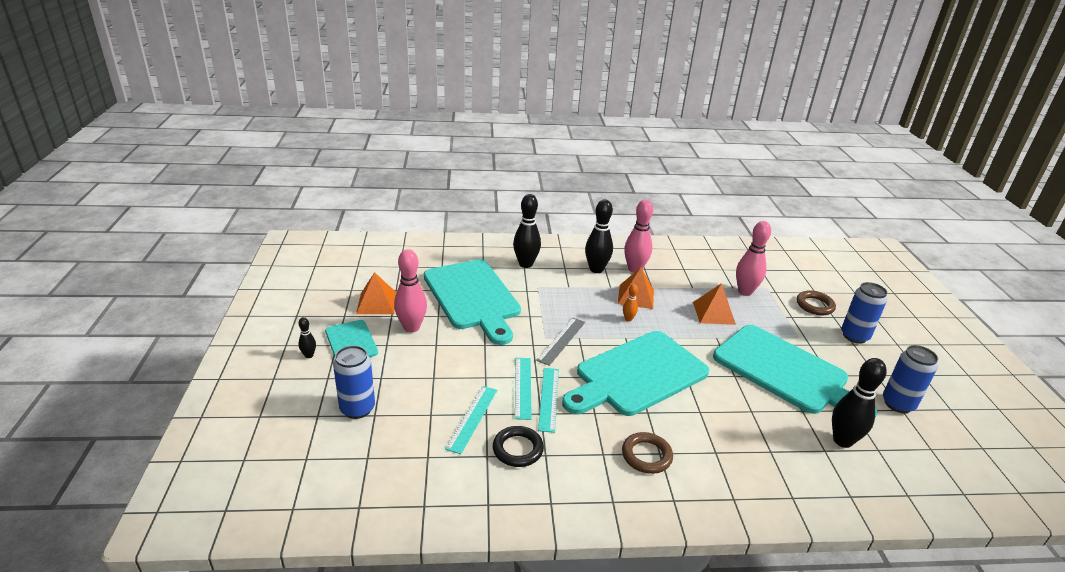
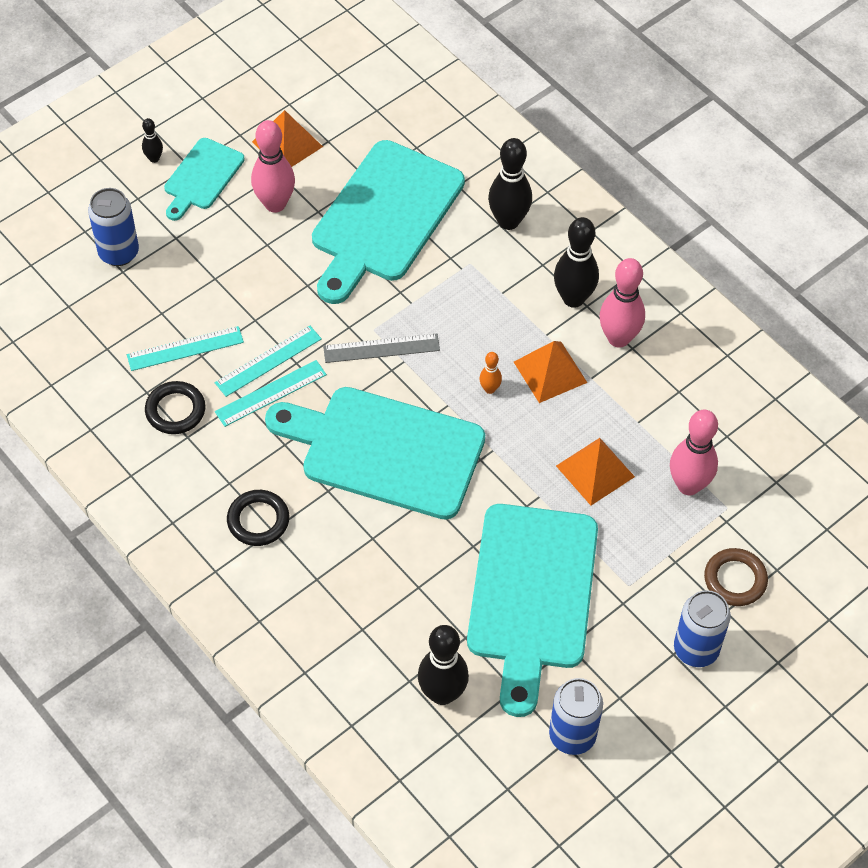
camera: 55 degrees right, 25 degrees up
brown ring [622,432,673,474] -> black ring [227,490,289,546]

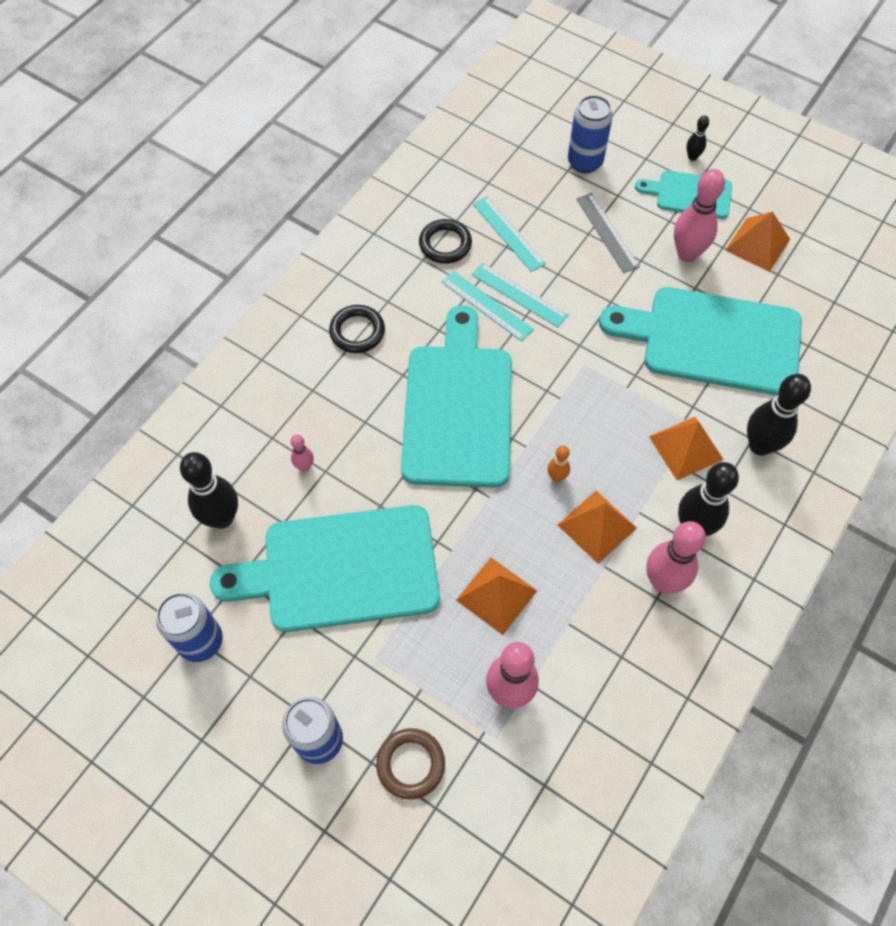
camera: 75 degrees right, 5 degrees up
grey ruler [323,334,440,363] -> grey ruler moved to [576,193,640,273]
none -> pink bowling pin [291,434,314,472]
none -> orange pyramid [649,417,724,480]

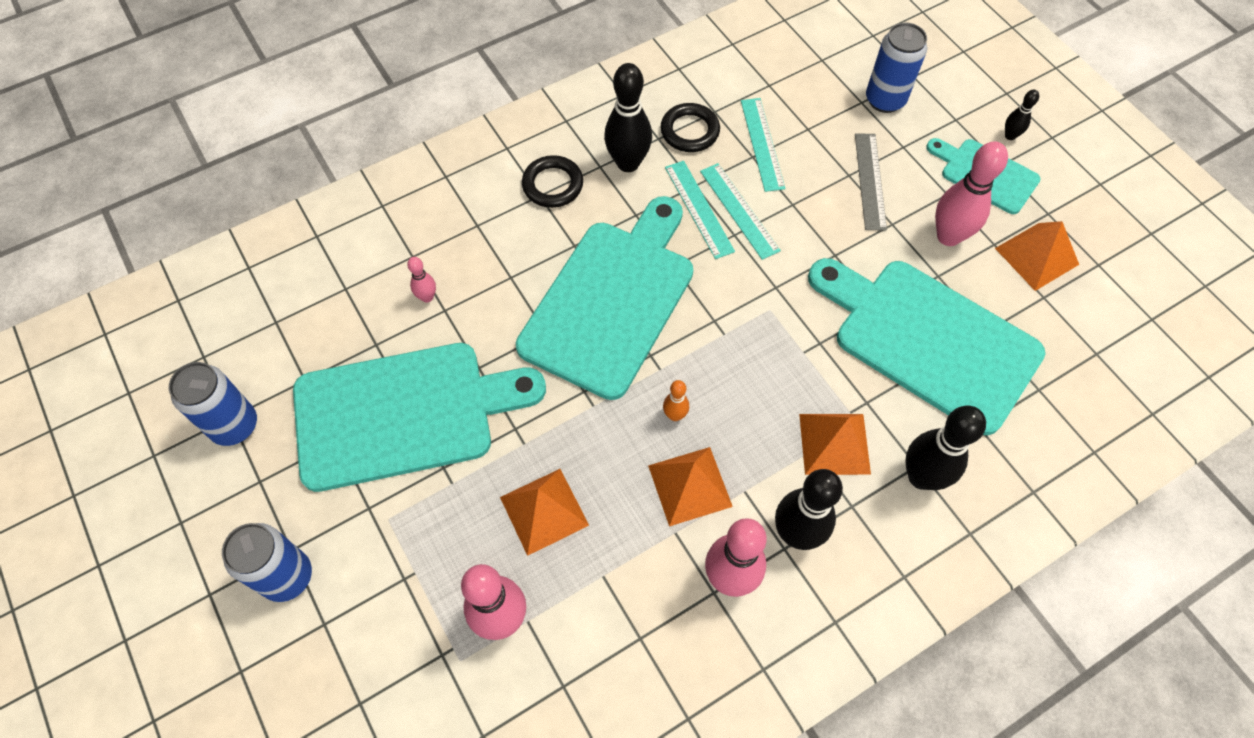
camera: 25 degrees right, 0 degrees up
black bowling pin [180,452,238,529] -> black bowling pin moved to [604,63,652,172]
turquoise cutting board [210,505,440,632] -> turquoise cutting board turned 150 degrees clockwise [293,343,546,492]
brown ring [376,728,445,800] -> none

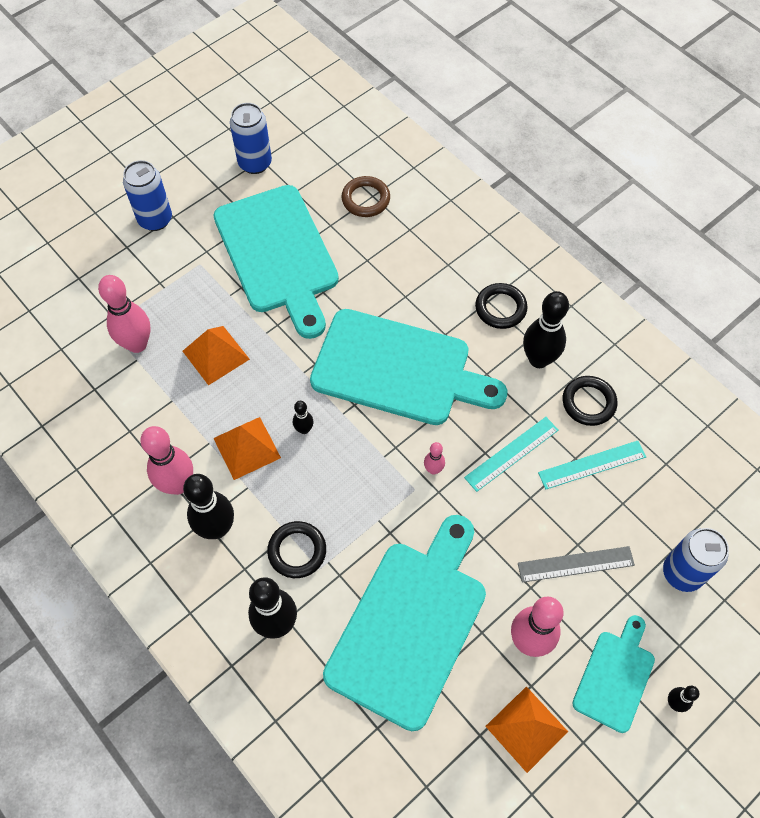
camera: 80 degrees right, 0 degrees up
pink bowling pin [407,257,436,303] -> pink bowling pin moved to [424,442,445,475]
orange bowling pin [663,380,689,421] -> black bowling pin [293,401,314,434]
turquoise ruler [665,161,735,259] -> none
orange pyramid [799,414,871,475] -> black ring [267,521,326,578]
none -> brown ring [341,176,390,217]

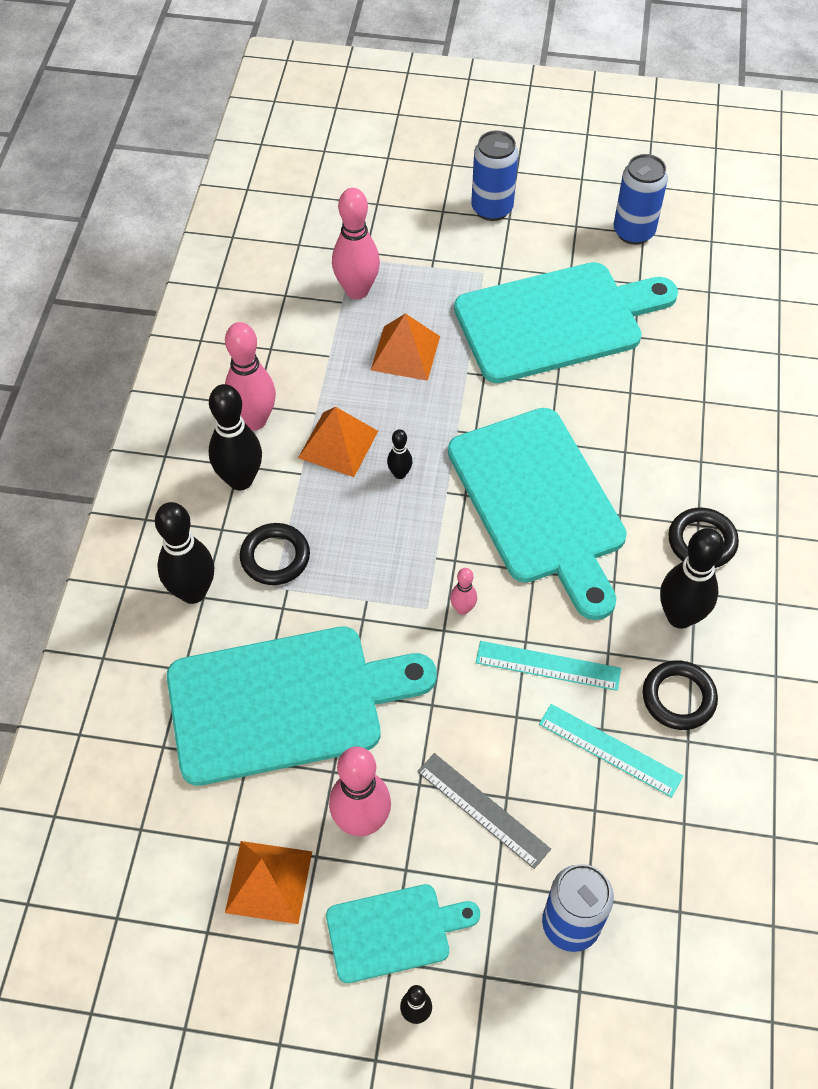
camera: 50 degrees right, 5 degrees down
turquoise cutting board [214,185,339,339] -> turquoise cutting board turned 135 degrees counterclockwise [454,262,678,383]
brown ring [341,176,390,217] -> none

